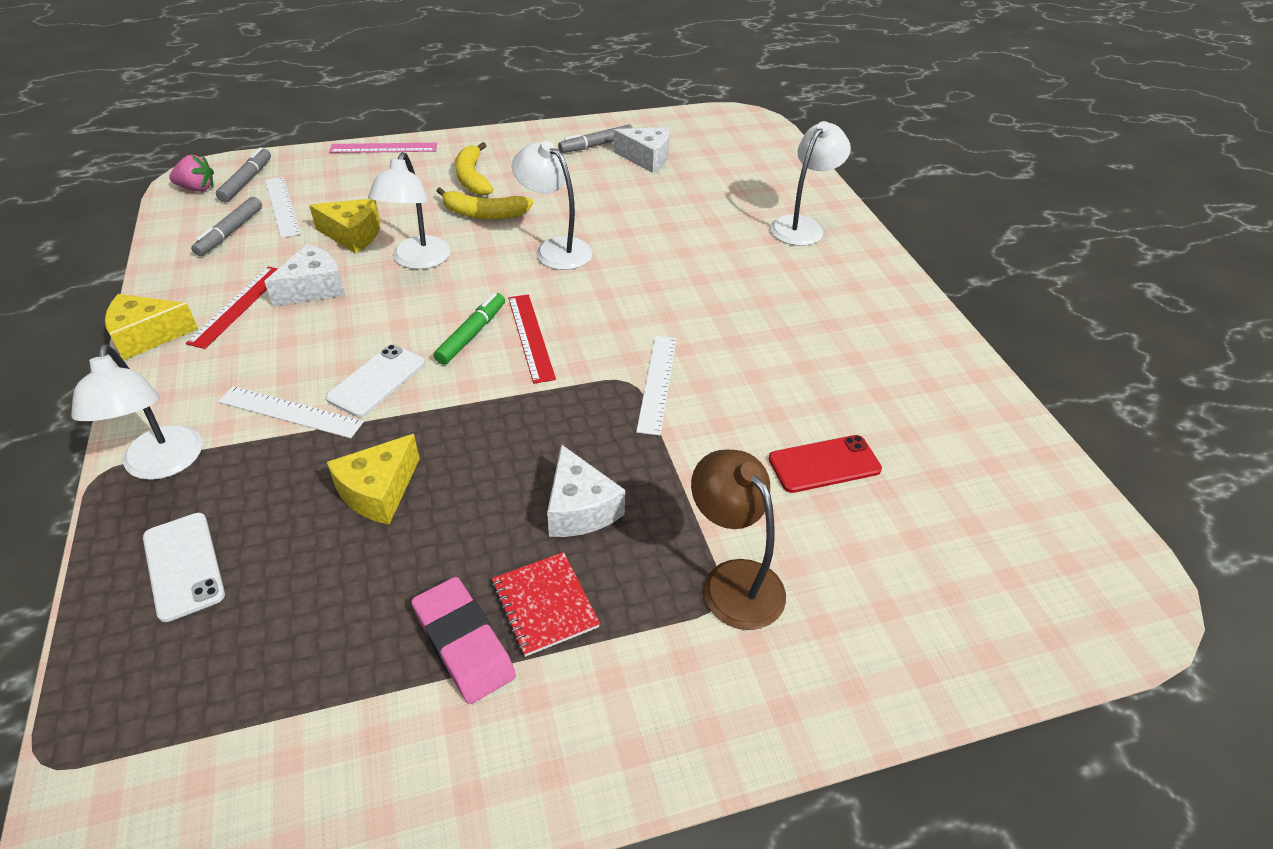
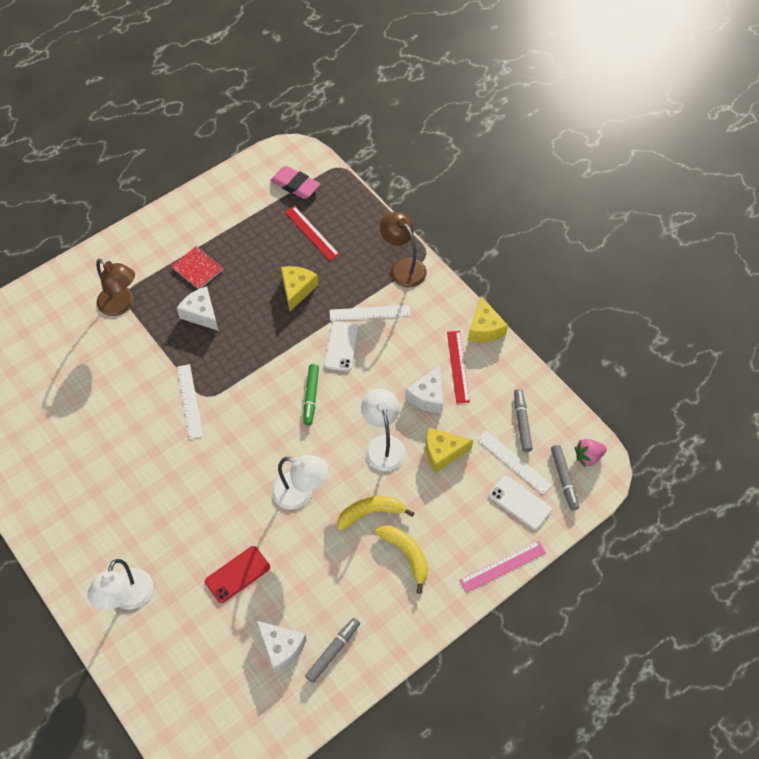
camera: 160 degrees right, 15 degrees up
white lamp [71,344,203,480] -> brown lamp [380,212,427,287]
yellow cheese [105,294,198,360] -> yellow cheese turned 120 degrees clockwise [468,296,508,342]
white phone [143,513,225,622] -> white phone moved to [489,475,552,530]
pink eraser [411,577,516,704] -> pink eraser moved to [270,166,320,199]
red ruler [508,294,556,384] -> red ruler moved to [285,206,340,261]
white cheese [614,127,670,173] -> white cheese turned 135 degrees counterclockwise [257,621,306,674]
red phone [768,435,882,493] -> red phone moved to [205,546,270,603]

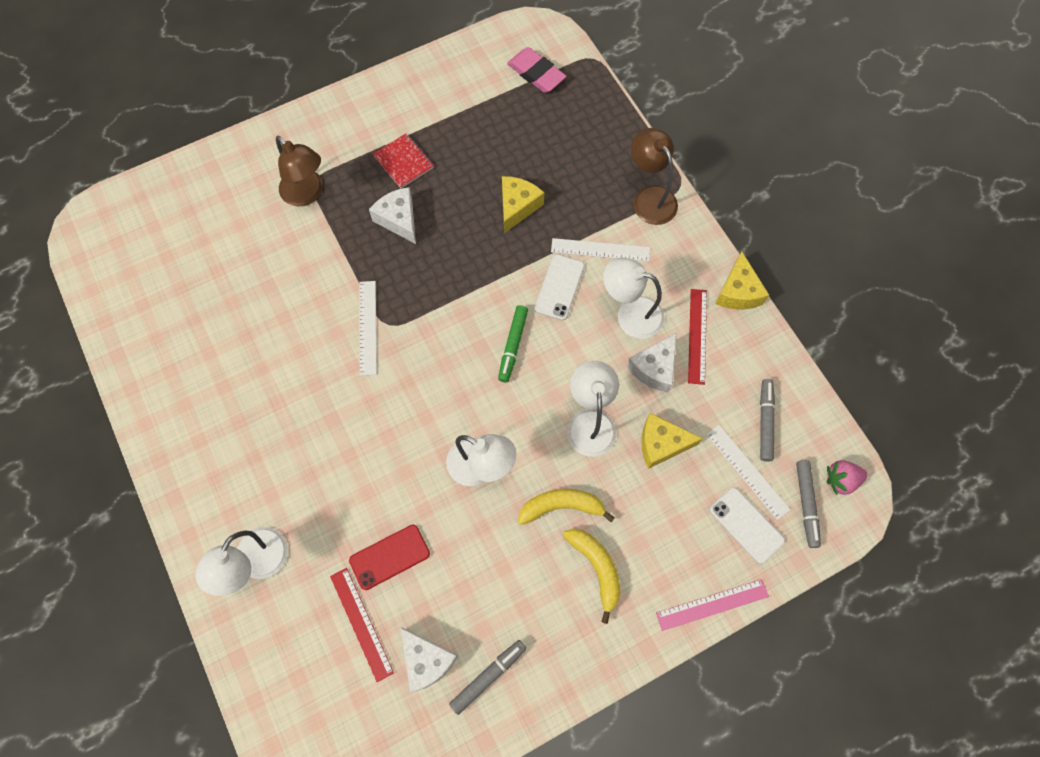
camera: 10 degrees right, 10 degrees up
red ruler [285,206,340,261] -> red ruler moved to [330,568,394,682]
none -> white lamp [603,258,664,339]

